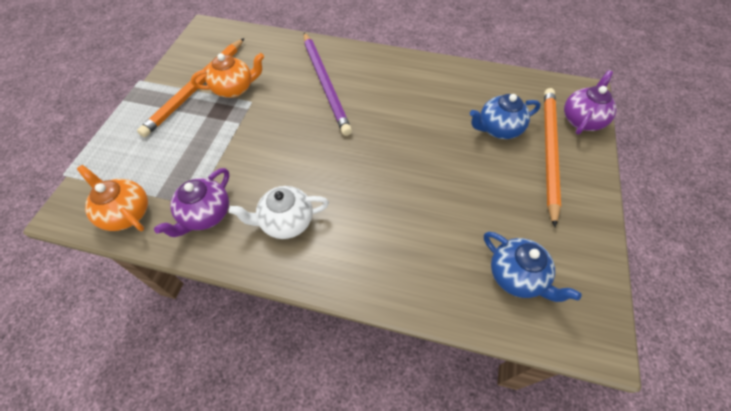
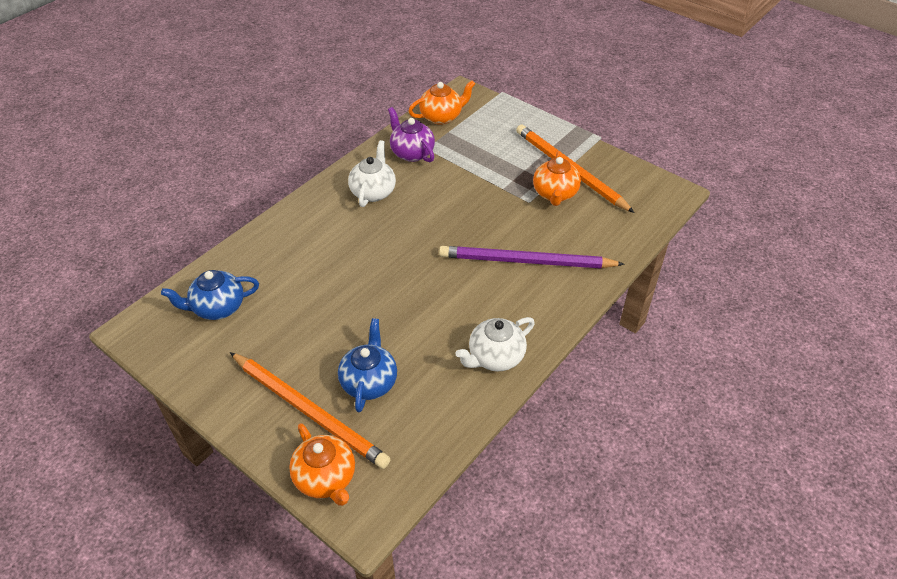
camera: 115 degrees right, 10 degrees down
purple teapot [564,70,617,135] -> orange teapot [289,423,355,506]
none -> white teapot [456,317,535,371]

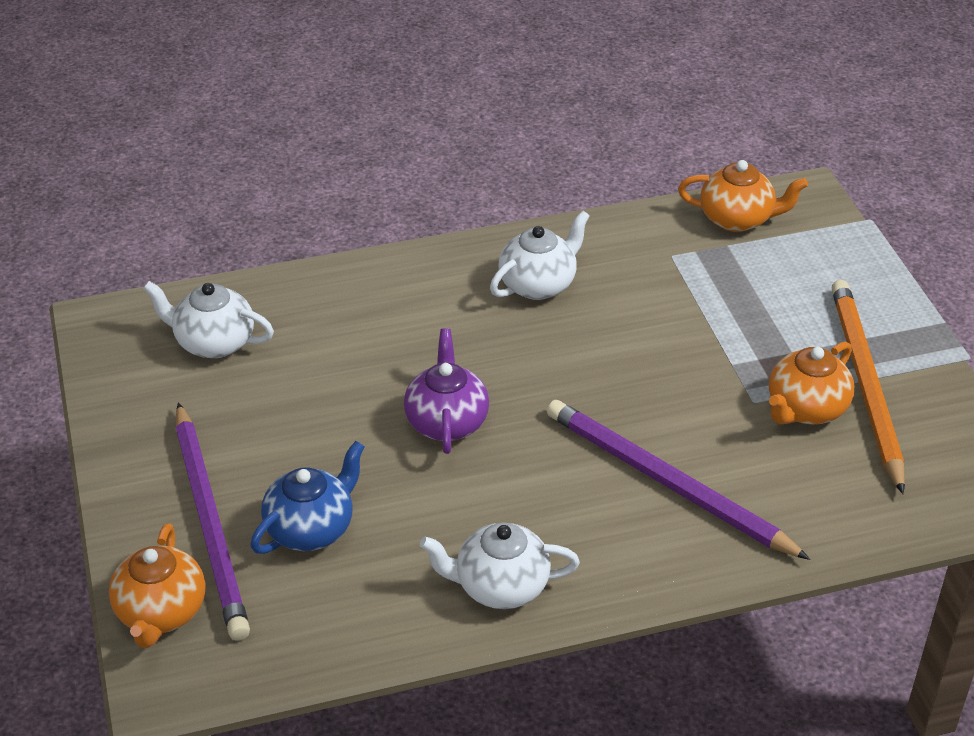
camera: 35 degrees right, 5 degrees down
blue teapot [161,270,259,320] -> white teapot [143,281,274,358]
orange pencil [230,352,391,469] -> purple pencil [176,402,250,641]
purple teapot [388,107,435,162] -> purple teapot moved to [404,328,489,454]

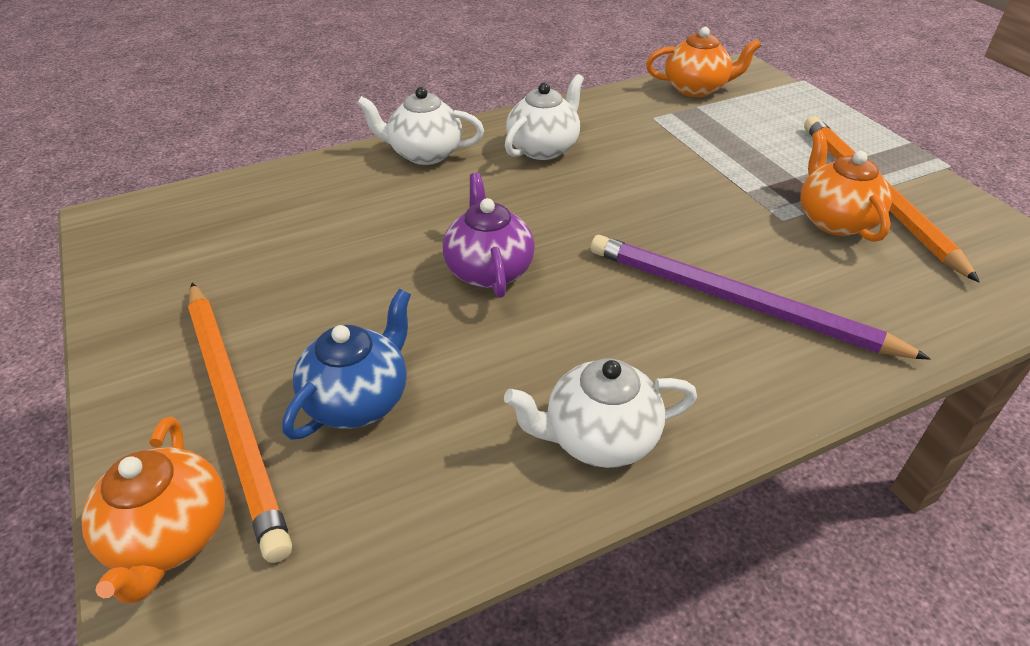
camera: 10 degrees left, 0 degrees up
white teapot [143,281,274,358] -> white teapot moved to [357,87,484,165]
purple pencil [176,402,250,641] -> orange pencil [188,283,292,563]
orange teapot [769,341,854,424] -> orange teapot turned 135 degrees clockwise [800,131,892,242]

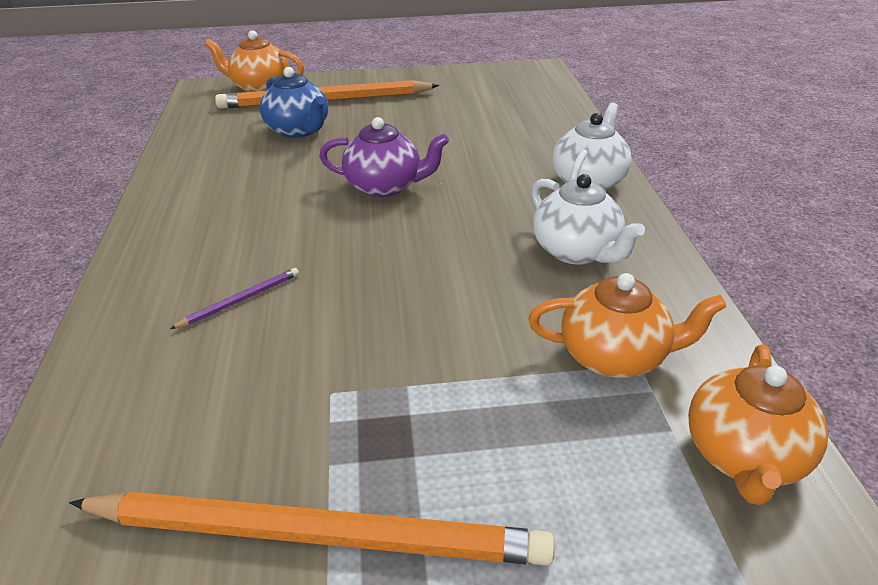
camera: 110 degrees right, 5 degrees down
white teapot [504,358,697,468] -> none
purple pencil [591,235,931,360] -> purple pencil [170,268,299,329], size x0.40
orange teapot [800,131,892,242] -> orange teapot moved to [528,273,727,378]

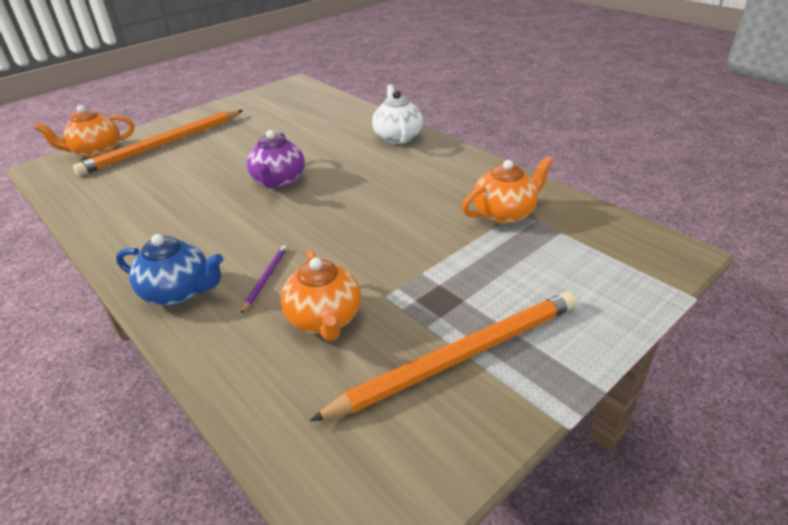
camera: 35 degrees left, 0 degrees up
blue teapot [260,67,328,138] -> blue teapot moved to [116,234,223,306]
purple teapot [319,117,449,197] -> purple teapot turned 120 degrees clockwise [247,130,305,189]
white teapot [531,174,645,265] -> none
orange teapot [688,344,828,505] -> orange teapot moved to [281,250,361,341]

